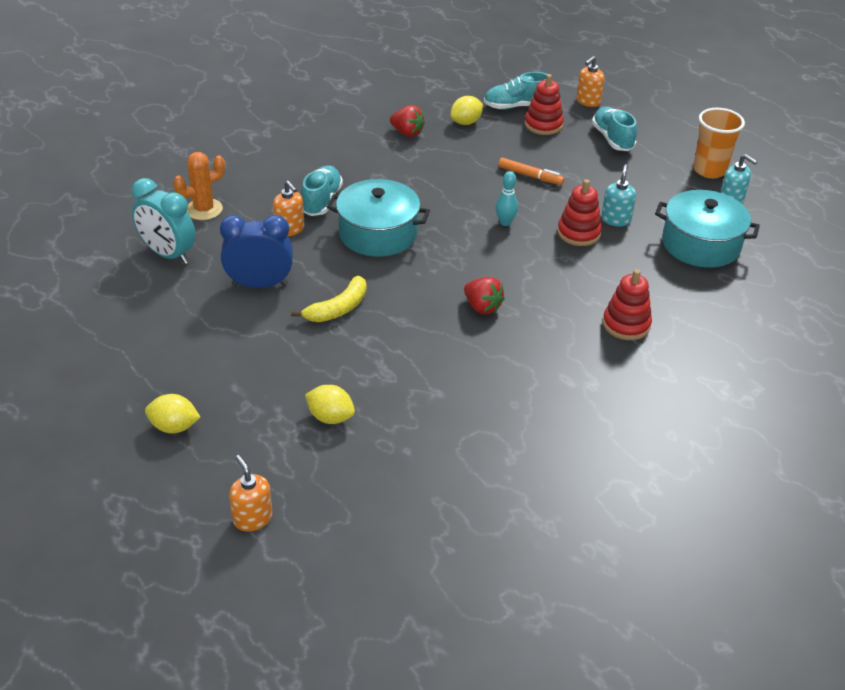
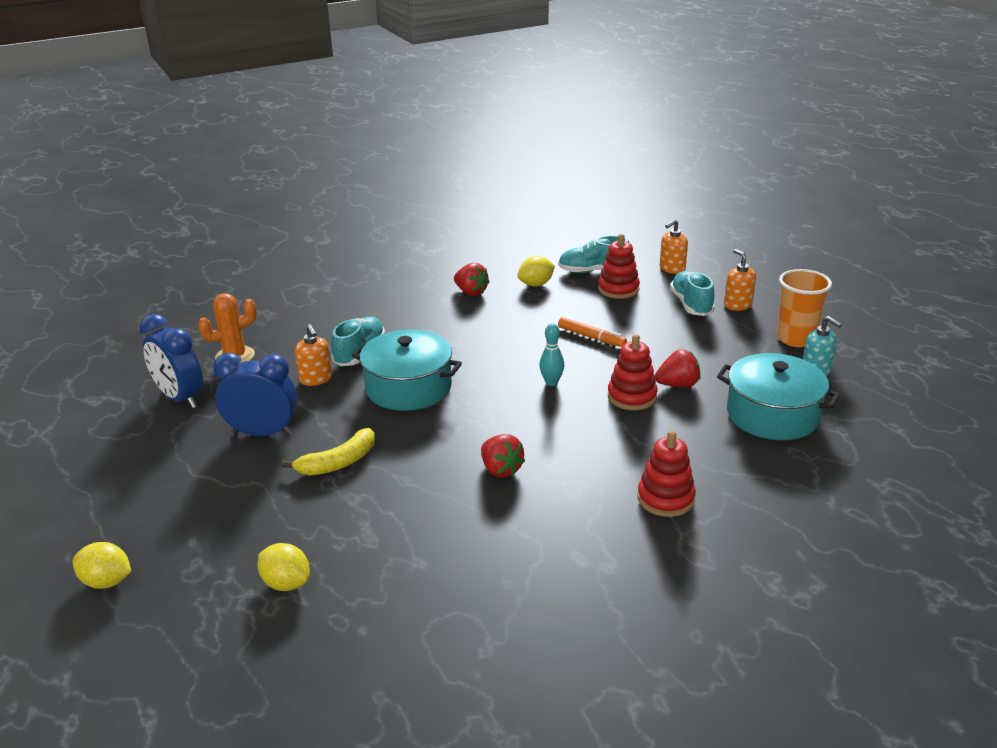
camera: 10 degrees right, 10 degrees down
turquoise clock [132,178,196,264] -> blue clock [139,314,203,408]
orange soap dispenser [229,455,273,531] -> orange soap dispenser moved to [724,249,756,311]
turquoise soap dispenser [601,164,636,226] -> red strawberry [655,349,700,387]

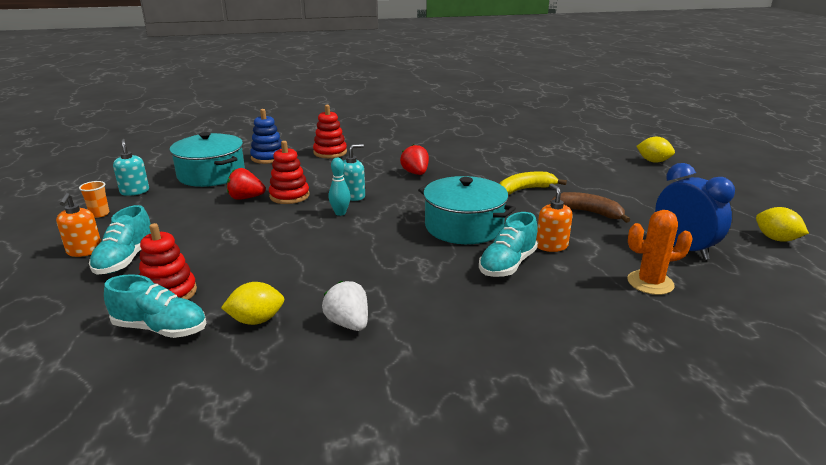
camera: 165 degrees left, 5 degrees down
blue clock [213,353,297,436] -> brown banana [550,192,630,223]
yellow lemon [258,543,310,591] -> yellow lemon moved to [756,207,809,242]
red strawberry [454,263,489,296] -> white strawberry [322,281,368,331]
orange marker [558,317,627,347] -> none
orange soap dispenser [660,219,688,274] -> none
orange cup [777,269,832,347] -> orange cup [79,181,109,218], size x0.51
none -> blue stacking toy [250,109,282,164]
none -> turquoise soap dispenser [343,144,365,201]

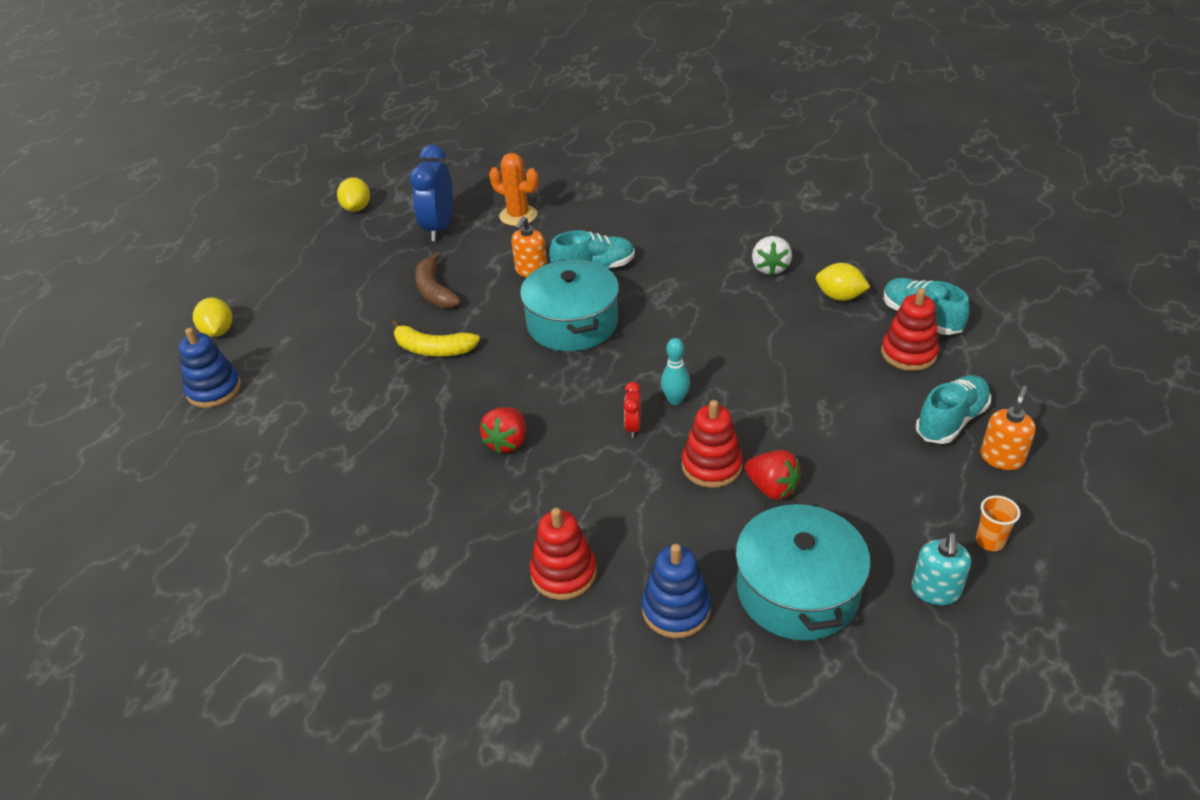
camera: 140 degrees left, 15 degrees up
turquoise soap dispenser [343,144,365,201] -> red clock [623,382,641,438]
none -> blue stacking toy [179,328,241,408]

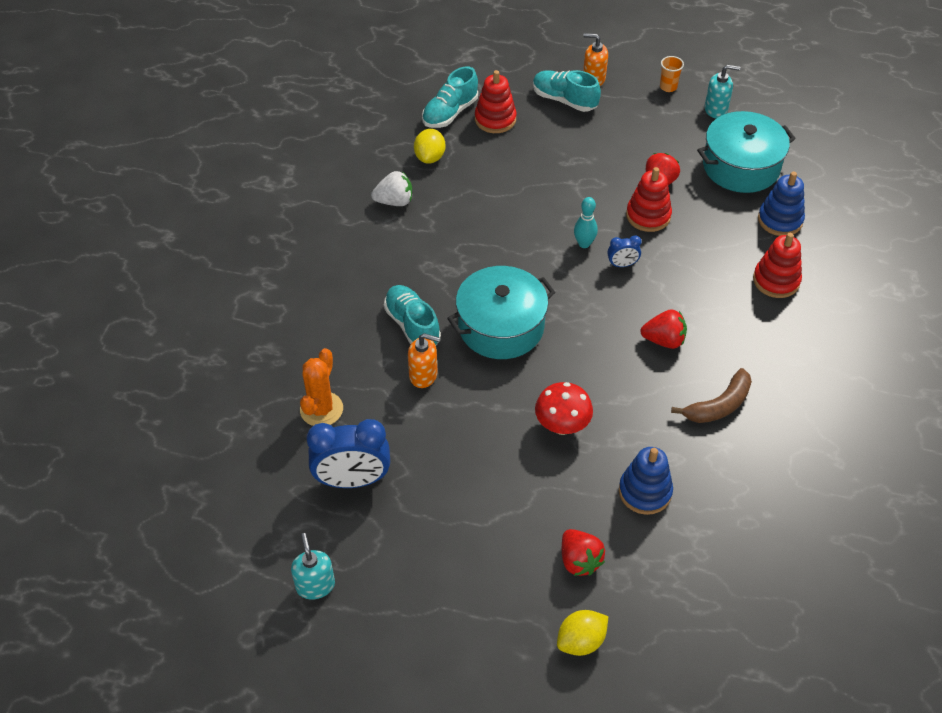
camera: 105 degrees left, 10 degrees up
blue stacking toy [179,328,241,408] -> blue stacking toy moved to [619,447,673,515]
yellow lemon [337,177,370,212] -> turquoise soap dispenser [291,533,335,600]
yellow banana [392,320,480,357] -> red mushroom [535,382,593,435]
brown banana [415,252,461,308] -> brown banana moved to [671,368,752,423]
red clock [623,382,641,438] -> blue clock [607,235,642,267]
none -> red strawberry [562,529,605,576]

